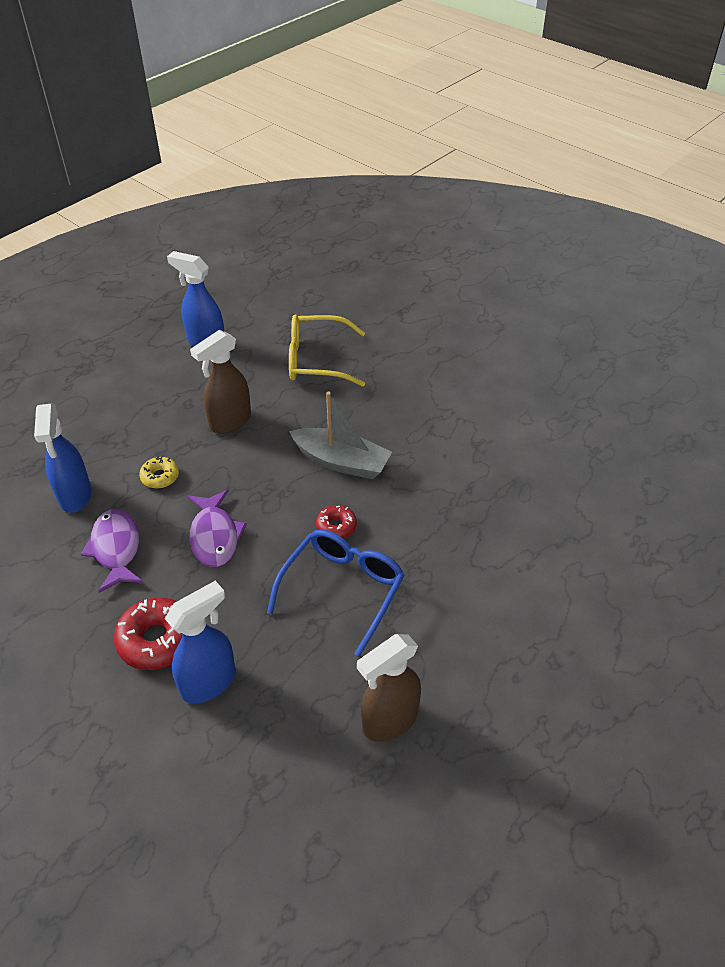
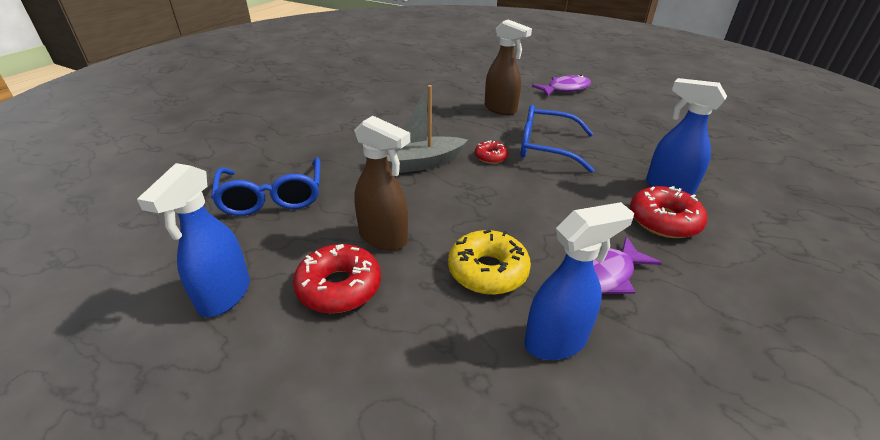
camera: 105 degrees left, 10 degrees down
yellow donut [139,457,179,489] -> yellow donut [448,230,531,295], size x1.75
purple fish [188,489,247,567] -> purple fish moved to [532,75,591,96]
yellow glasses [289,314,365,387] -> blue glasses [211,157,320,216]
grey boat [289,391,392,479] -> grey boat turned 120 degrees counterclockwise [387,85,468,173]
brown spray bottle [357,634,421,742] -> brown spray bottle moved to [485,19,532,115]
none -> red donut [293,244,381,313]

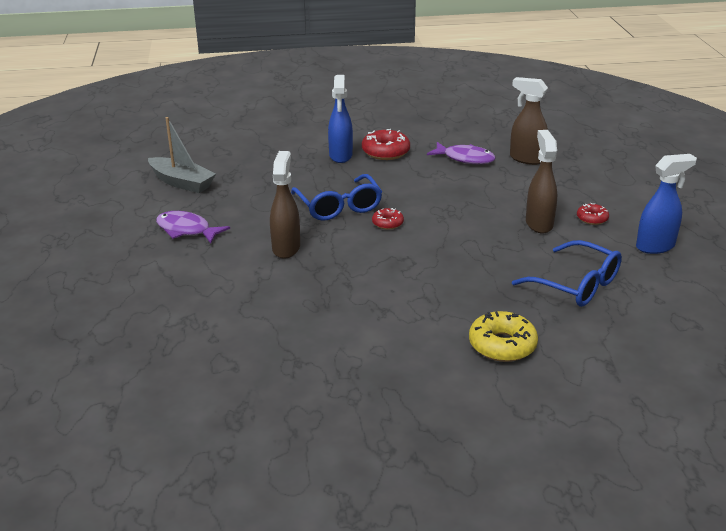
camera: 125 degrees left, 5 degrees down
blue glasses [211,157,320,216] -> blue glasses turned 90 degrees clockwise [512,240,622,307]
red donut [293,244,381,313] -> red donut [577,203,609,225], size x0.57
grey boat [387,85,468,173] -> grey boat moved to [148,117,216,193]
yellow donut [448,230,531,295] -> yellow donut moved to [469,311,538,362]
blue spray bottle [524,202,634,360] -> brown spray bottle [510,77,548,165]

